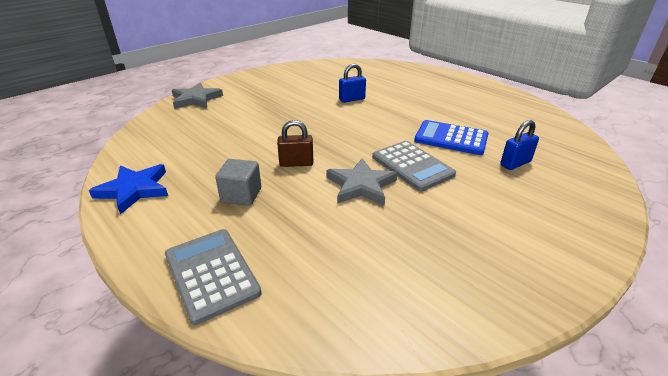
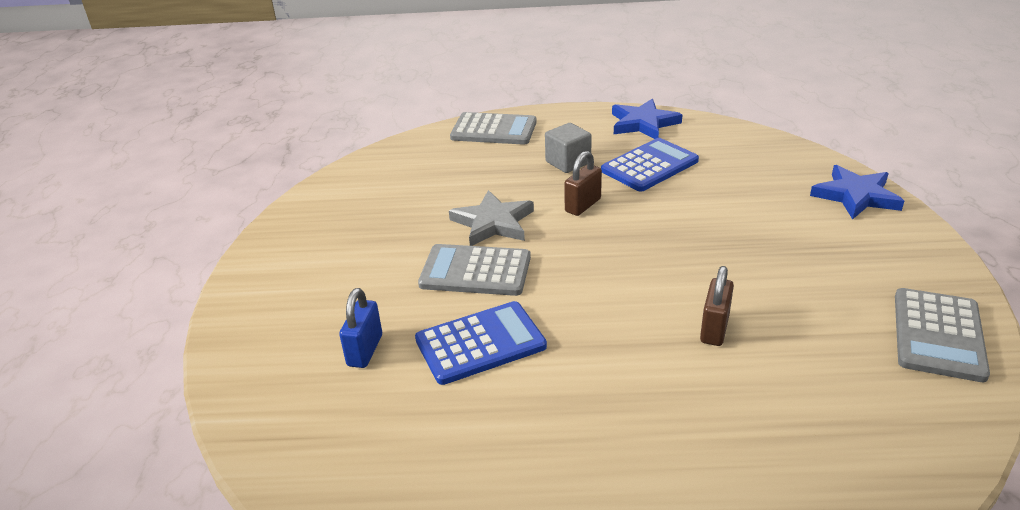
camera: 135 degrees right, 0 degrees up
grey star [172,83,223,109] -> blue star [810,165,904,220]
blue padlock [339,64,366,103] -> brown padlock [700,266,734,346]
none -> blue calculator [601,138,699,192]
none -> grey calculator [895,288,990,382]

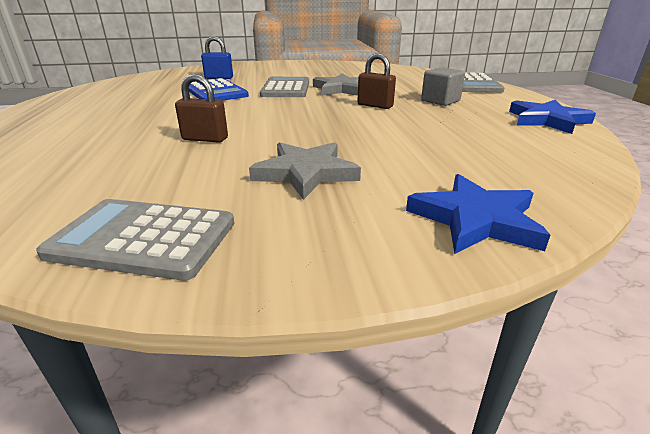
camera: 80 degrees right, 5 degrees down
blue calculator [601,138,699,192] -> none
none -> grey star [249,142,361,200]

